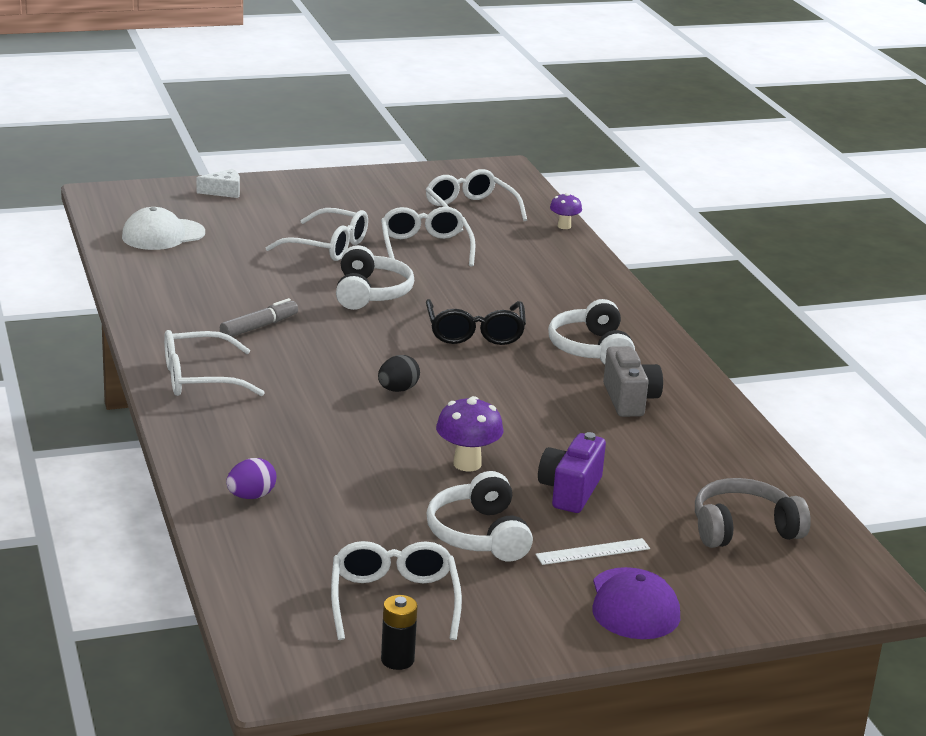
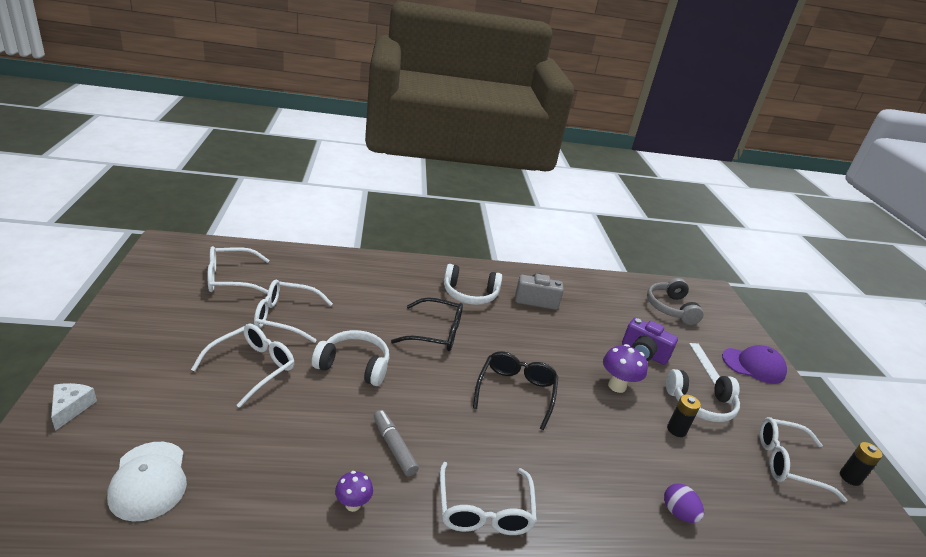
camera: 80 degrees left, 5 degrees up
black egg [378,355,420,392] -> black glasses [473,351,559,430]
purple mushroom [550,193,582,229] -> purple mushroom moved to [335,471,373,512]
none -> black battery [667,394,701,437]

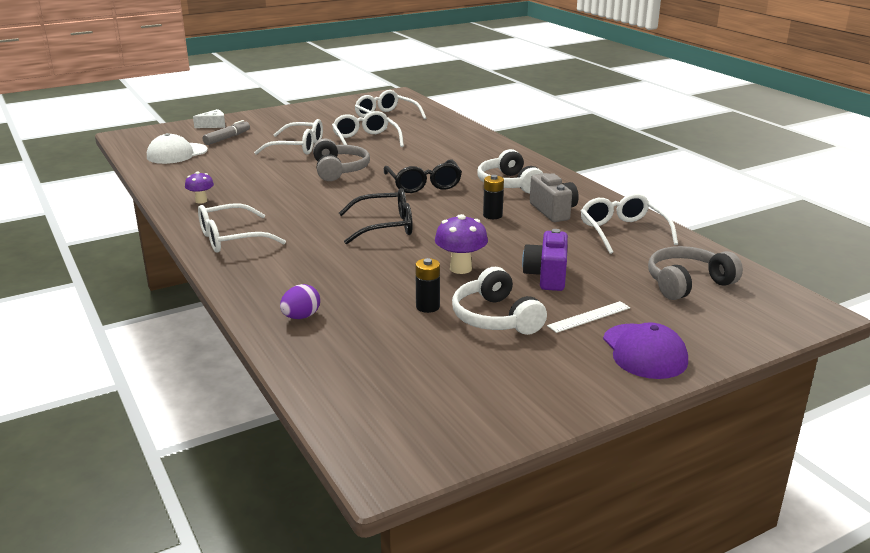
camera: 70 degrees right, 5 degrees down
white headphones [312,330,389,386] -> grey headphones [313,139,370,181]
grey marker [374,410,419,476] -> grey marker moved to [202,120,250,145]
white glasses [760,417,847,502] -> white glasses moved to [581,193,678,254]
black battery [840,442,882,486] -> black battery moved to [483,175,504,219]

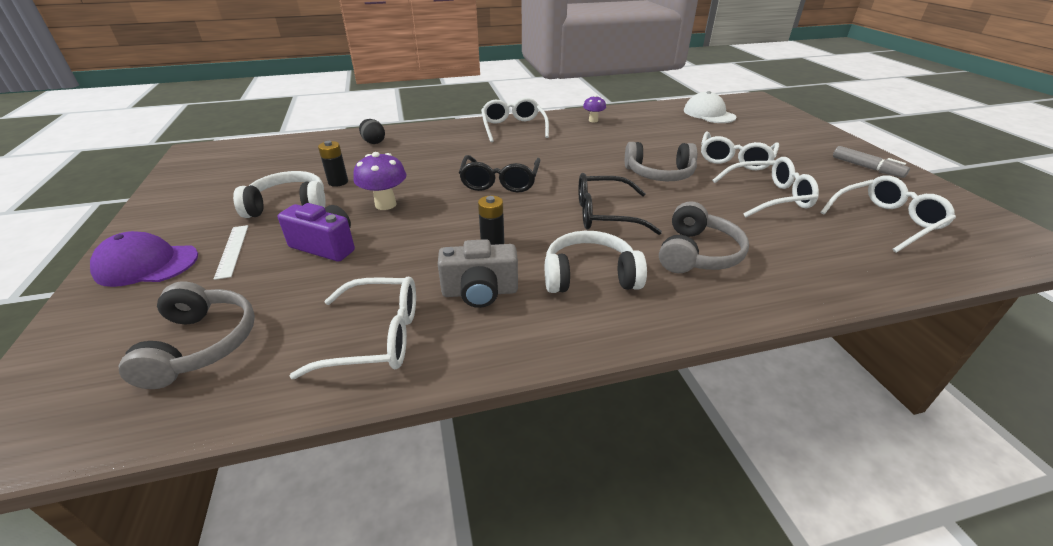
camera: 105 degrees right, 10 degrees up
white cheese [193,109,225,128] -> none
grey marker [202,120,250,145] -> grey marker moved to [833,146,910,178]
purple egg [280,284,320,319] -> black egg [359,119,385,144]
none -> grey headphones [659,201,749,273]

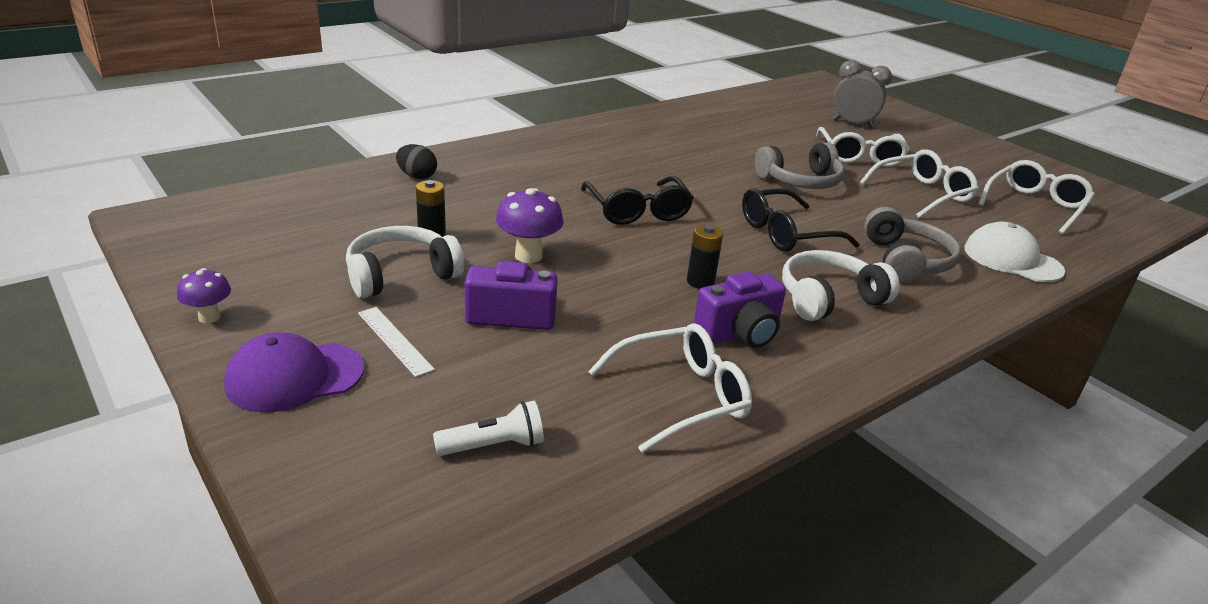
camera: 25 degrees left, 5 degrees down
grey headphones [119,281,255,389] -> white flashlight [433,401,544,456]
grey camera [438,239,518,308] -> purple camera [694,271,786,348]
white glasses [481,98,549,142] -> none
purple mushroom [583,95,606,122] -> purple mushroom moved to [177,268,231,323]
white cap [684,91,736,123] -> white cap moved to [964,222,1065,282]
grey marker [833,146,910,178] -> none
none -> grey clock [833,60,892,128]

